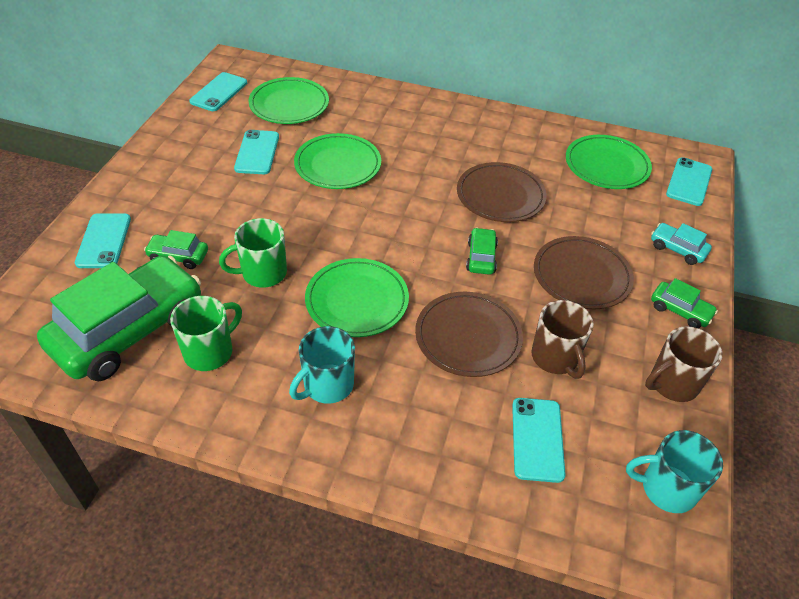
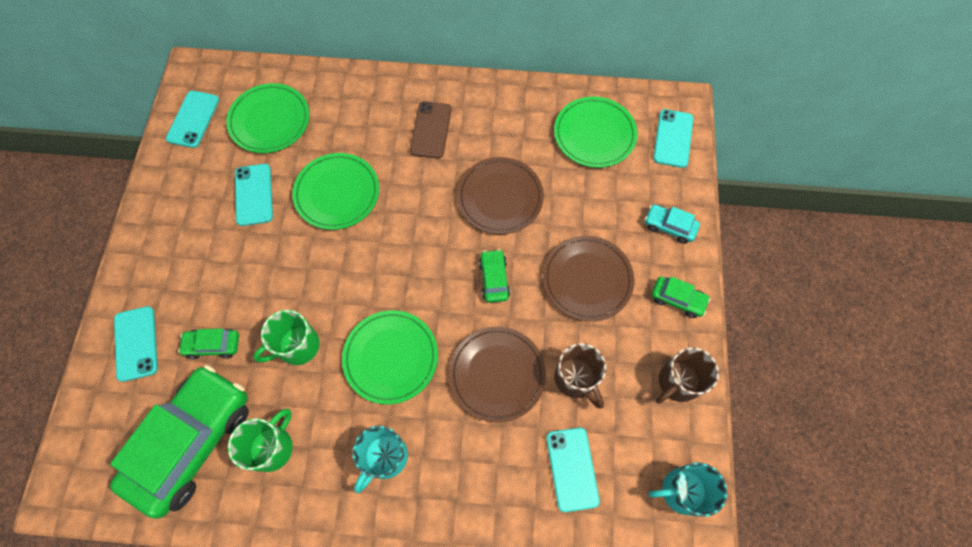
camera: 10 degrees left, 20 degrees up
none -> brown phone [410,101,452,158]

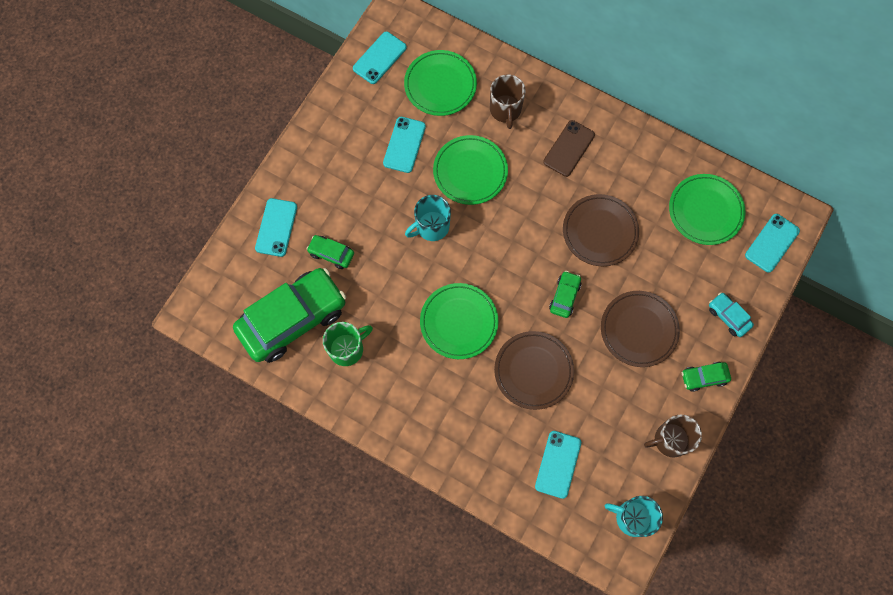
camera: 25 degrees right, 5 degrees up
green mug [253,310,319,365] -> none
turquoise mug [352,426,408,493] -> turquoise mug moved to [405,195,451,241]
brown mug [555,343,606,409] -> brown mug moved to [490,74,526,129]
green car [652,276,710,318] -> green car turned 120 degrees clockwise [682,362,731,392]

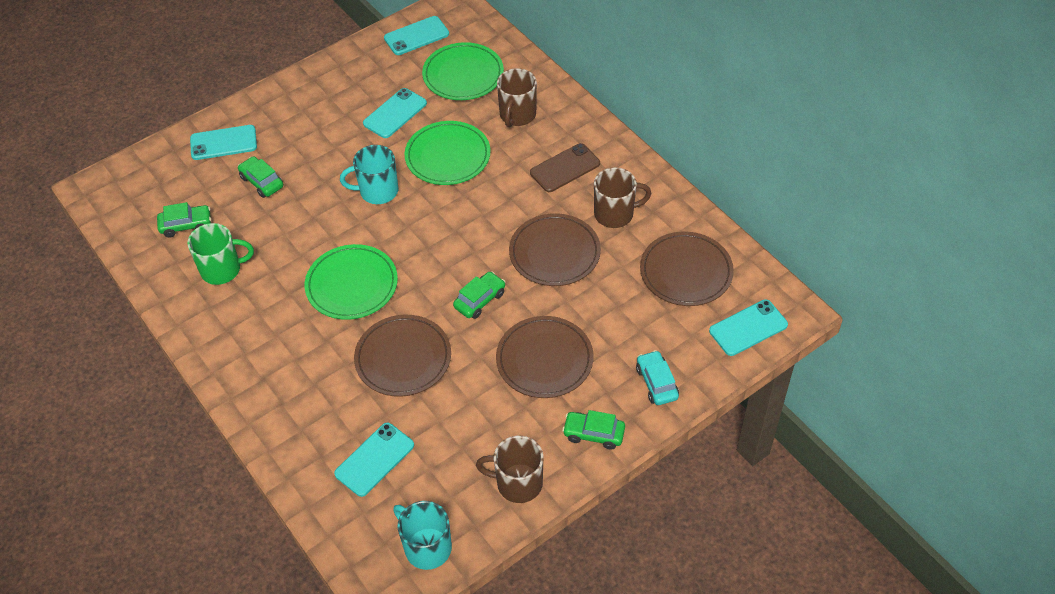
camera: 25 degrees right, 20 degrees down
green car [233,268,346,363] -> green car [157,202,211,237], size x0.42
turquoise phone [255,198,297,257] -> turquoise phone turned 45 degrees clockwise [190,125,257,160]
green plate [669,174,745,245] -> brown plate [640,232,734,306]
none -> brown mug [594,167,652,228]

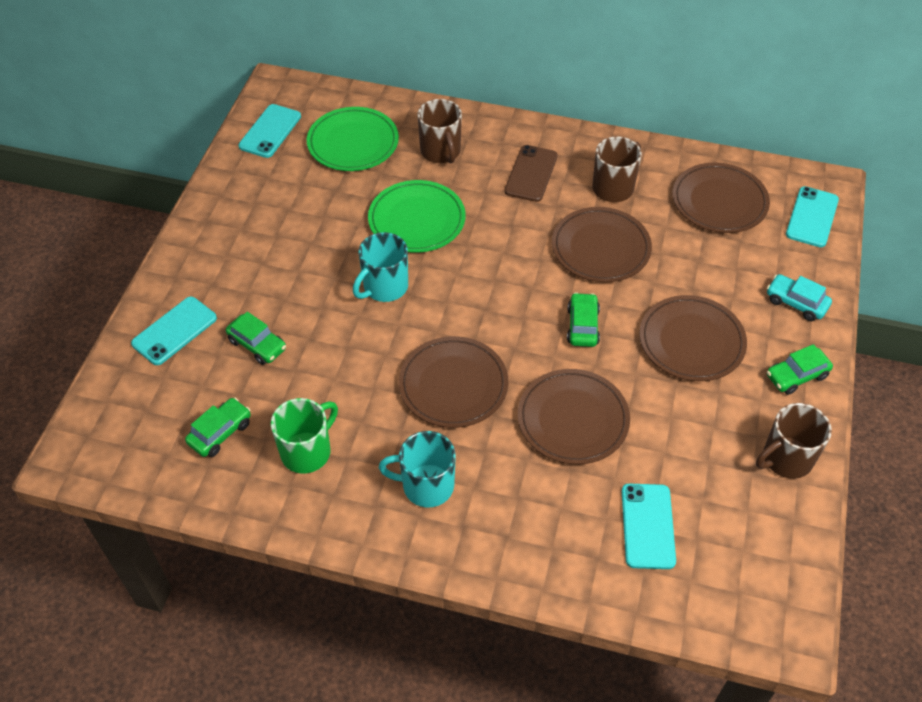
camera: 40 degrees left, 0 degrees up
green car [238,156,283,198] -> green car turned 150 degrees counterclockwise [226,312,286,365]
green plate [305,244,398,320] -> brown plate [399,336,508,428]
turquoise phone [363,88,427,138] -> none
turquoise mug [393,501,452,570] -> turquoise mug moved to [379,431,456,507]

